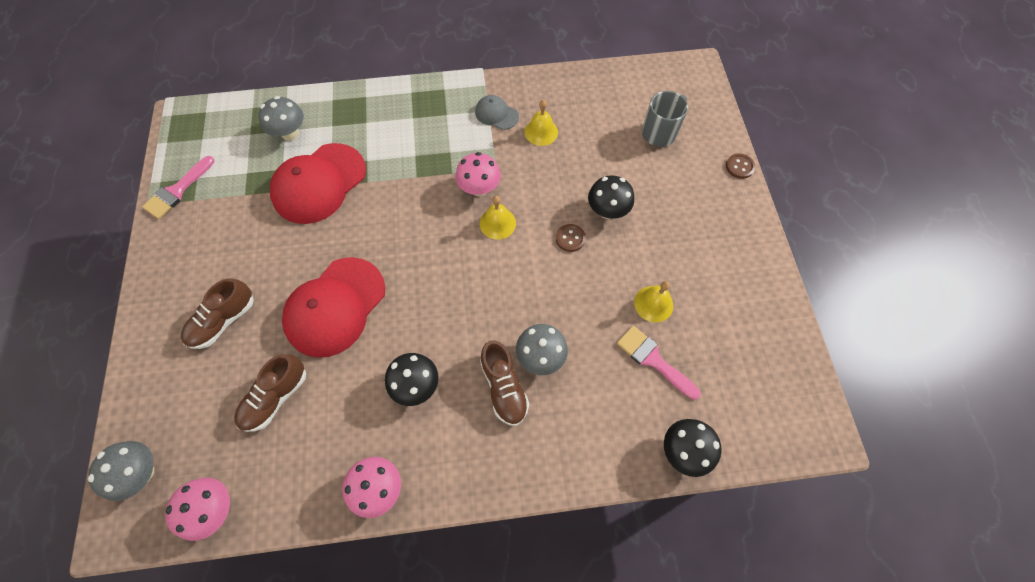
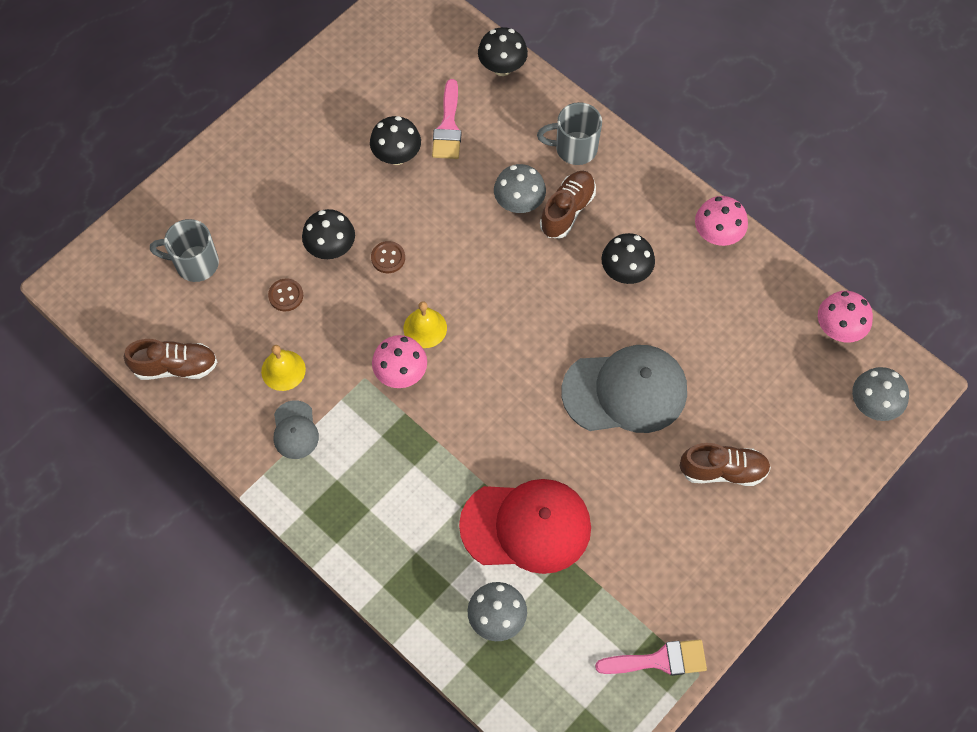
camera: 130 degrees left, 0 degrees up
brown shoe [234,354,306,432] -> brown shoe moved to [124,339,217,380]
red cap [282,257,385,358] -> grey cap [561,345,687,433]
yellow bell [634,281,673,322] -> black mushroom [370,116,421,165]
brown button [726,153,755,179] -> brown button moved to [268,278,303,312]
none -> grey mug [537,102,602,165]

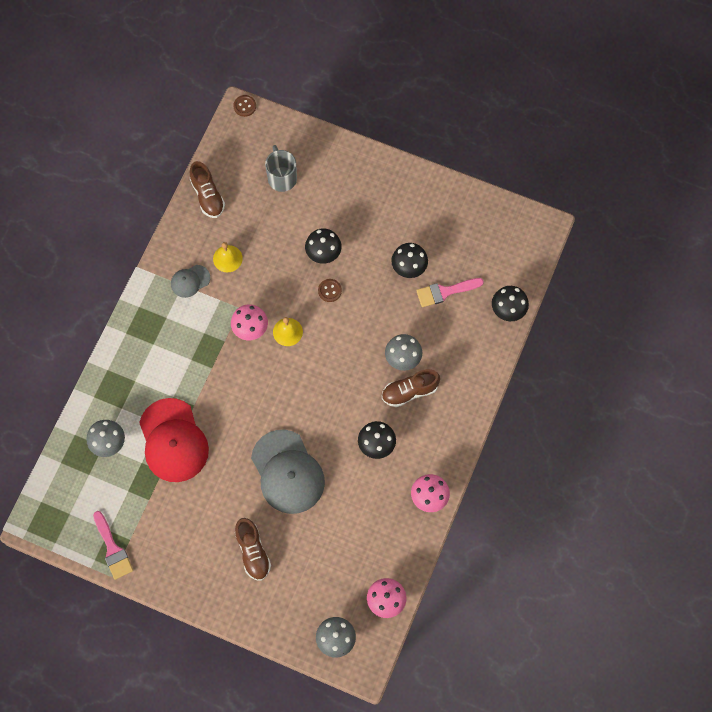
camera: 70 degrees right, 5 degrees up
brown button [268,278,303,312] -> brown button moved to [233,95,256,117]
grey mug [537,102,602,165] -> none
brown shoe [540,171,596,238] -> brown shoe turned 150 degrees clockwise [382,369,440,407]

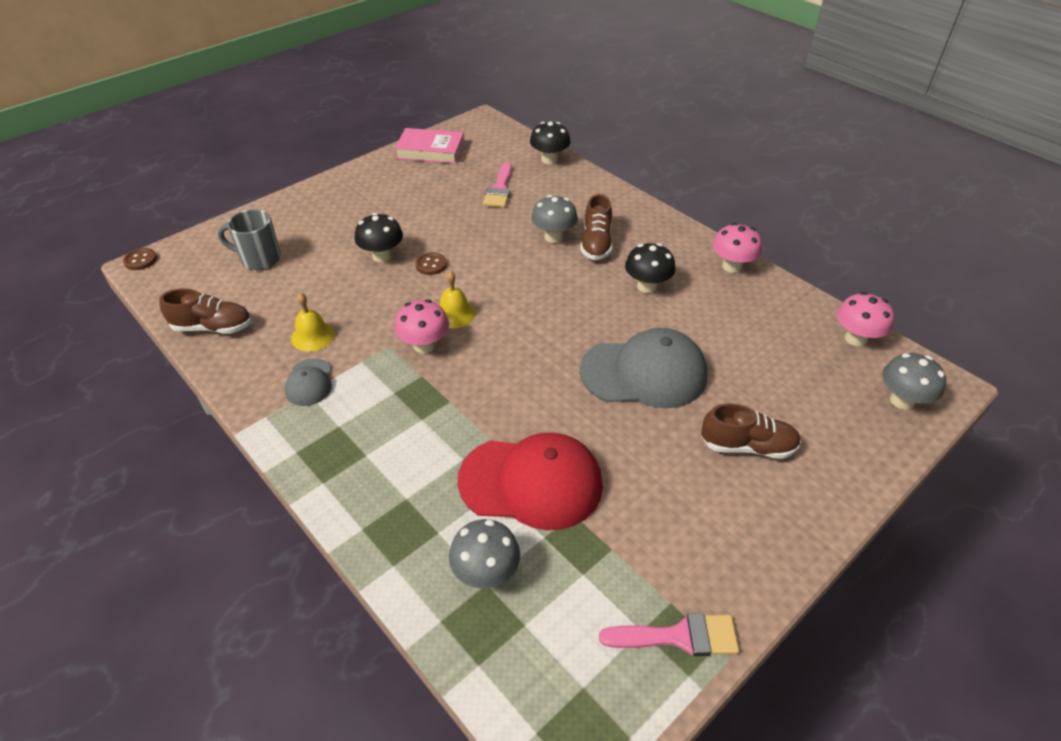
camera: 65 degrees left, 25 degrees down
black mushroom [391,243,428,278] -> none
none -> pink book [395,128,464,164]

